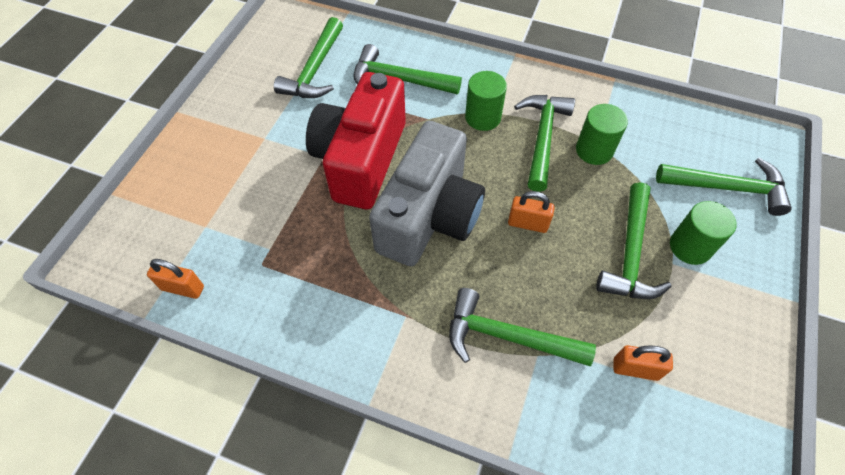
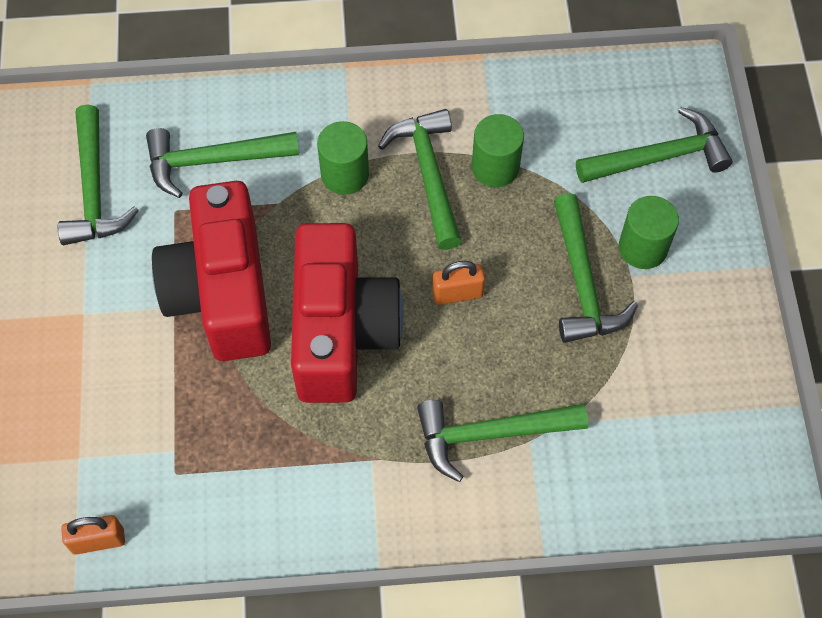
camera: 25 degrees left, 5 degrees up
grey camera [369,121,485,266] -> red camera [291,223,404,403]
orange padlock [613,345,673,381] -> none

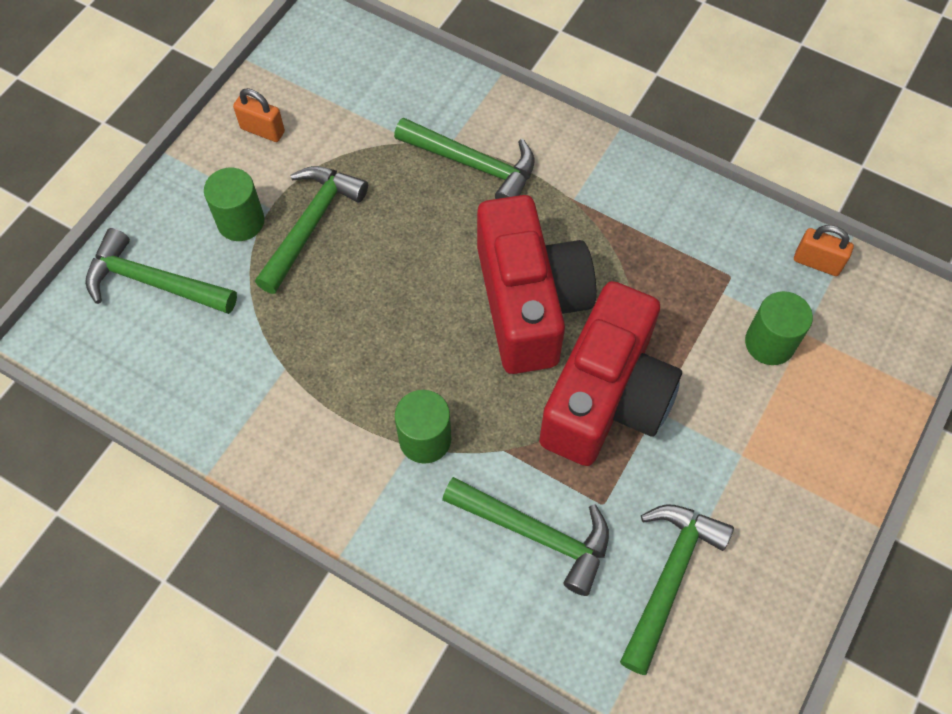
camera: 145 degrees left, 0 degrees up
red camera [291,223,404,403] -> red camera turned 135 degrees clockwise [477,195,596,374]
green hammer [378,109,462,250] -> none
orange padlock [433,261,485,305] -> orange padlock moved to [233,88,285,142]
green cylinder [472,114,524,187] -> green cylinder moved to [745,291,813,365]

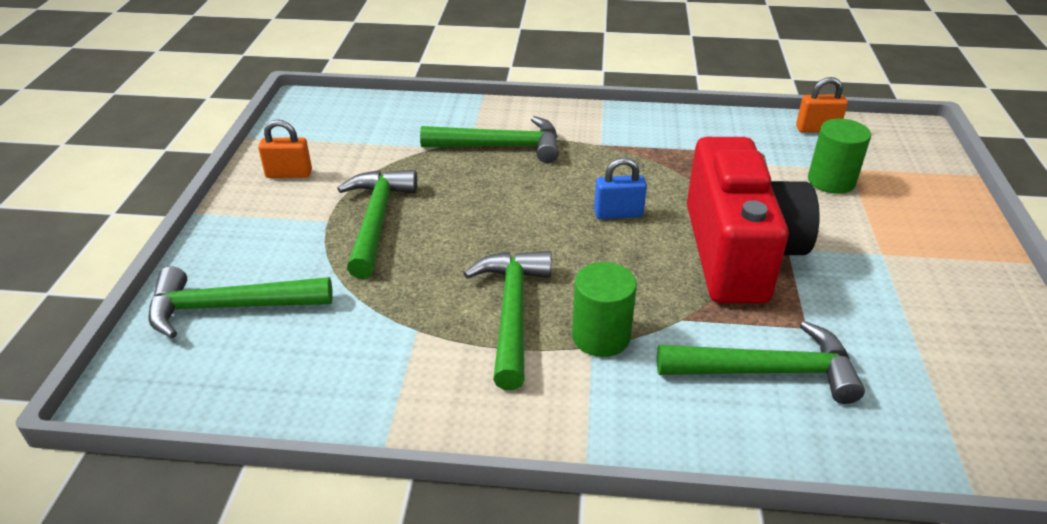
camera: 25 degrees left, 25 degrees down
green cylinder [204,168,265,241] -> none
red camera [477,195,596,374] -> blue padlock [594,158,647,219]
green hammer [620,504,734,675] -> green hammer moved to [463,251,551,390]

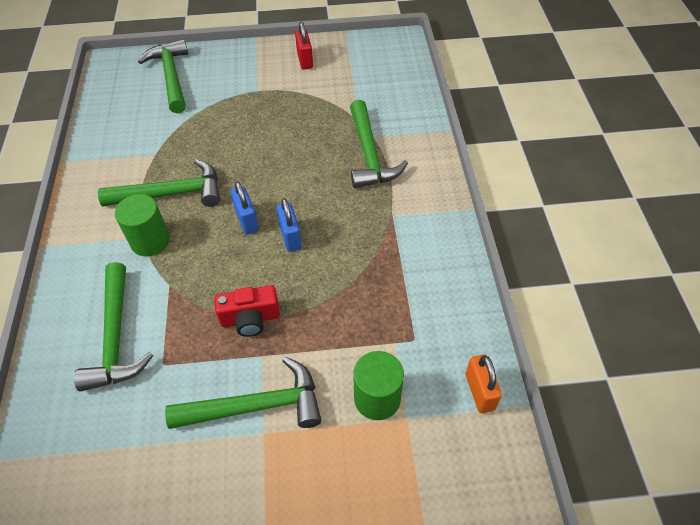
camera: 80 degrees right, 15 degrees up
orange padlock [258,120,312,178] -> red padlock [295,22,313,70]
green hammer [337,170,417,278] -> green hammer moved to [165,357,321,429]
red camera [687,137,820,303] -> red camera [214,285,280,337], size x0.45
none -> blue padlock [231,182,259,235]

